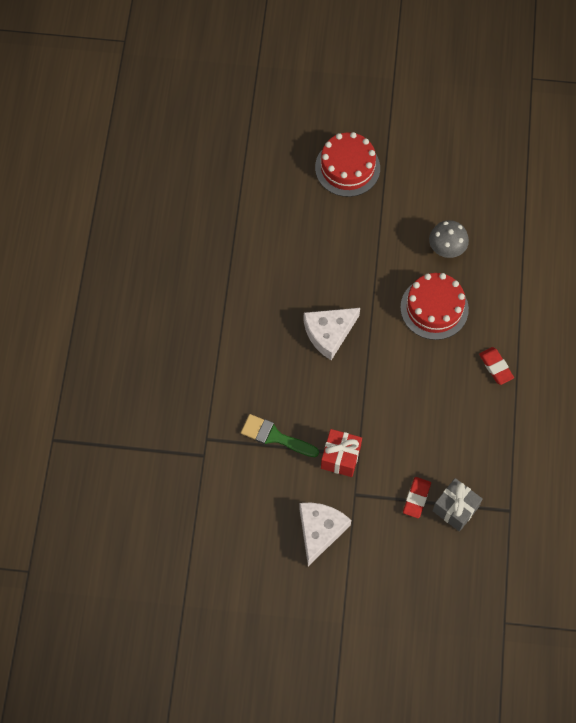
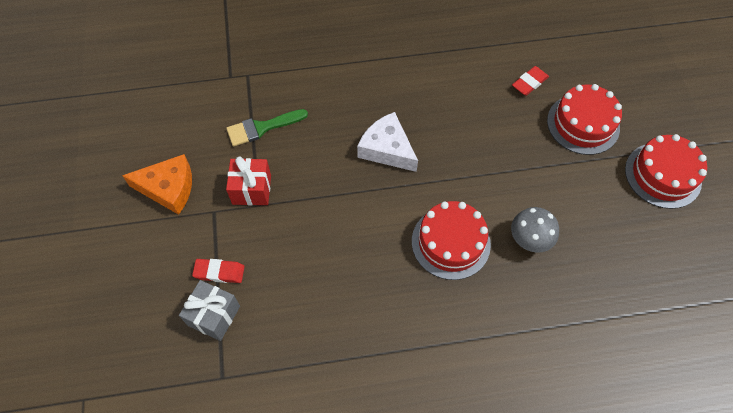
camera: 75 degrees right, 5 degrees down
green brush [241,414,319,457] -> green brush turned 120 degrees counterclockwise [226,109,308,147]
white cheese [299,502,351,566] -> orange cheese [122,154,192,215]
red eraser [479,347,514,385] -> red eraser moved to [512,66,549,96]
none -> red cake [625,134,707,209]

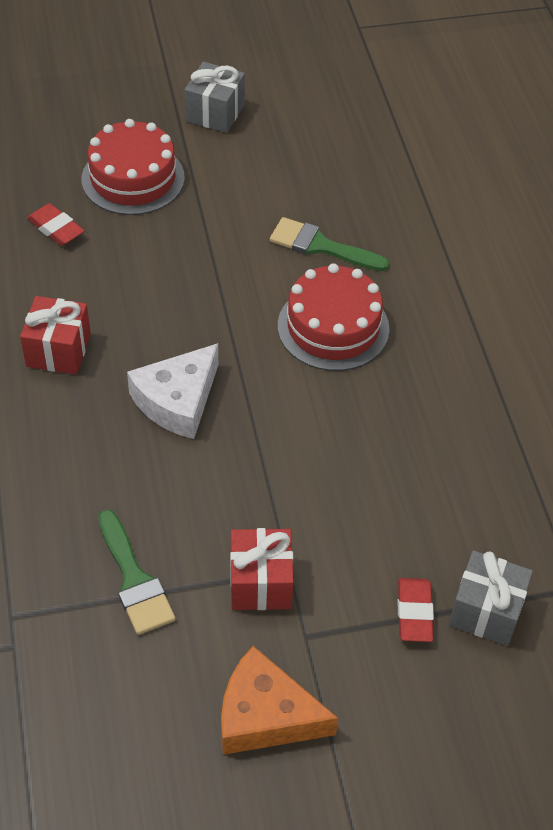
camera: 95 degrees left, 10 degrees down
orange cheese [122,154,192,215] -> orange cheese turned 75 degrees counterclockwise [221,646,338,755]
grey mushroom [511,207,559,253] -> green brush [270,217,389,271]
red cake [625,134,707,209] -> grey gift [184,62,245,133]
none -> red gift [20,296,91,375]

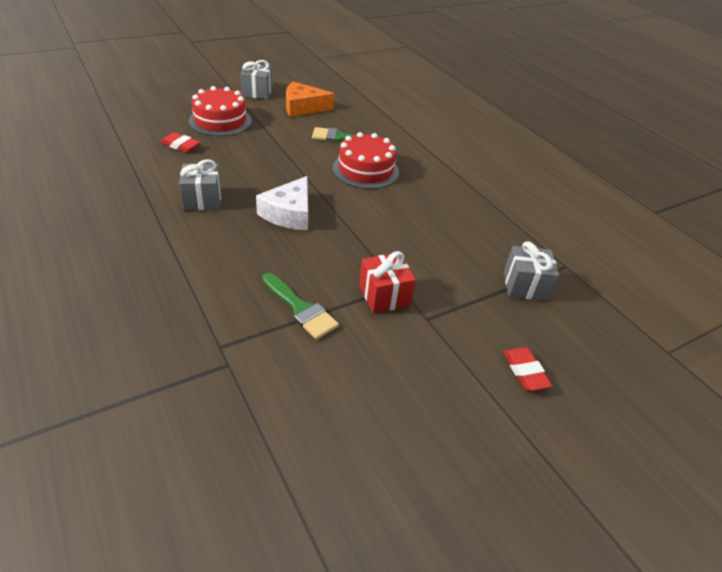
camera: 20 degrees left, 10 degrees down
red gift [20,296,91,375] -> grey gift [179,159,221,210]
orange cheese [221,646,338,755] -> orange cheese moved to [286,81,334,117]
red eraser [397,578,434,642] -> red eraser moved to [503,347,552,391]

